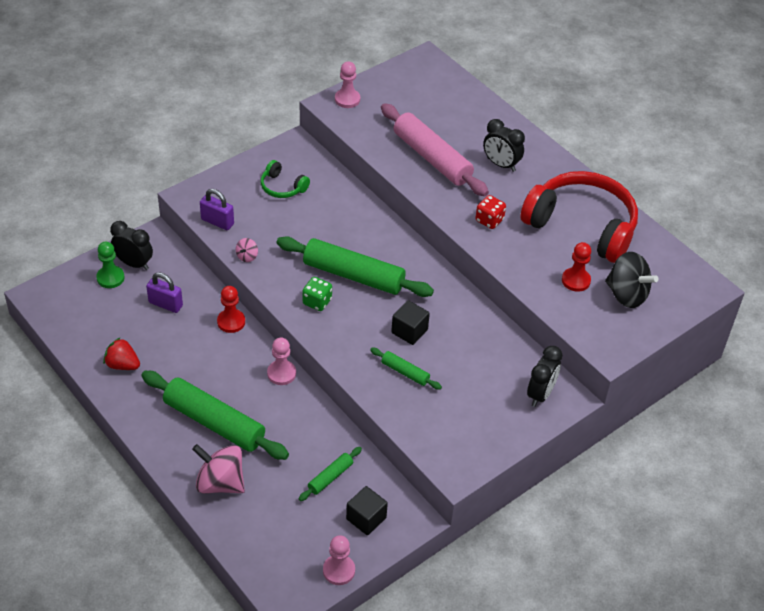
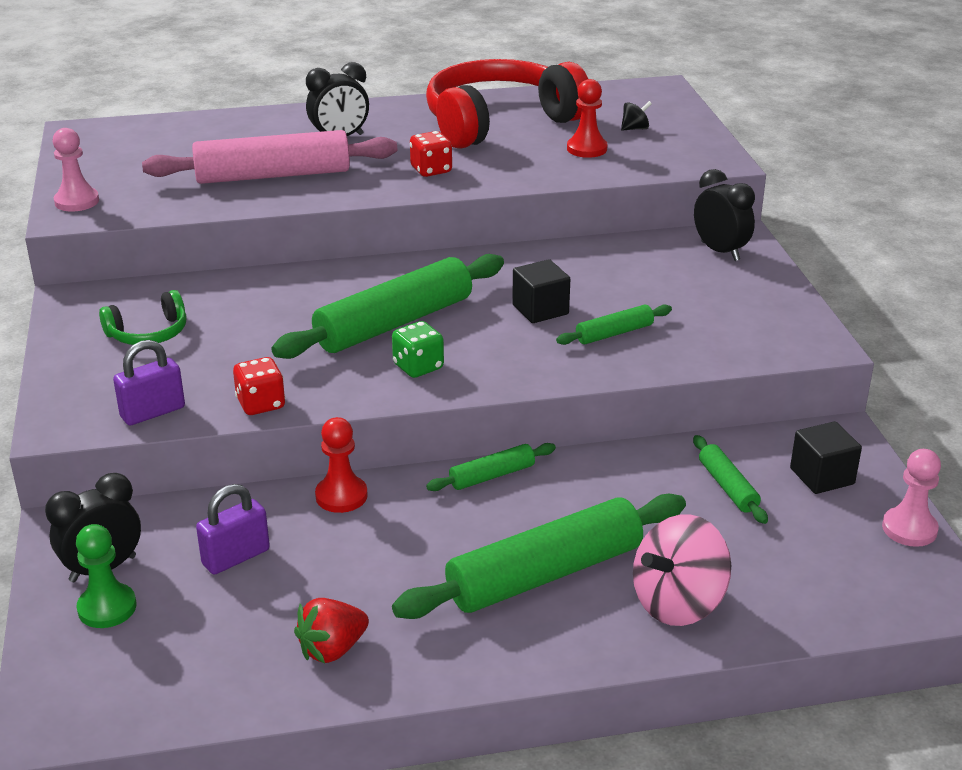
camera: 60 degrees left, 15 degrees down
pink spinning top [236,238,258,262] -> red dice [233,357,286,415]
pink pawn [267,338,296,385] -> green rolling pin [426,443,556,491]
black spinning top [605,252,658,308] -> black spinning top [621,101,652,131], size x0.45

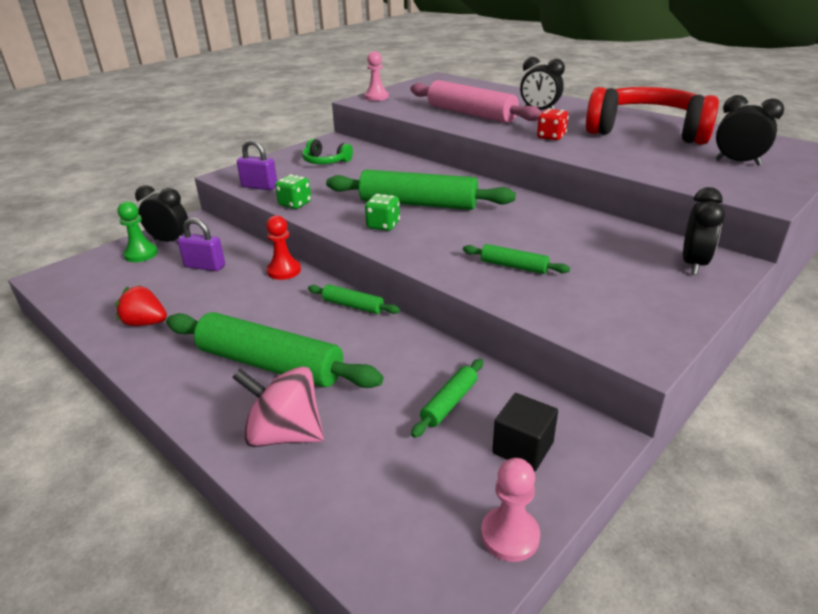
camera: 55 degrees right, 0 degrees up
red dice [233,357,286,415] -> green dice [275,174,311,209]
black cube [512,259,570,323] -> none
red pawn [567,79,608,158] -> none
black spinning top [621,101,652,131] -> black clock [716,95,784,166]

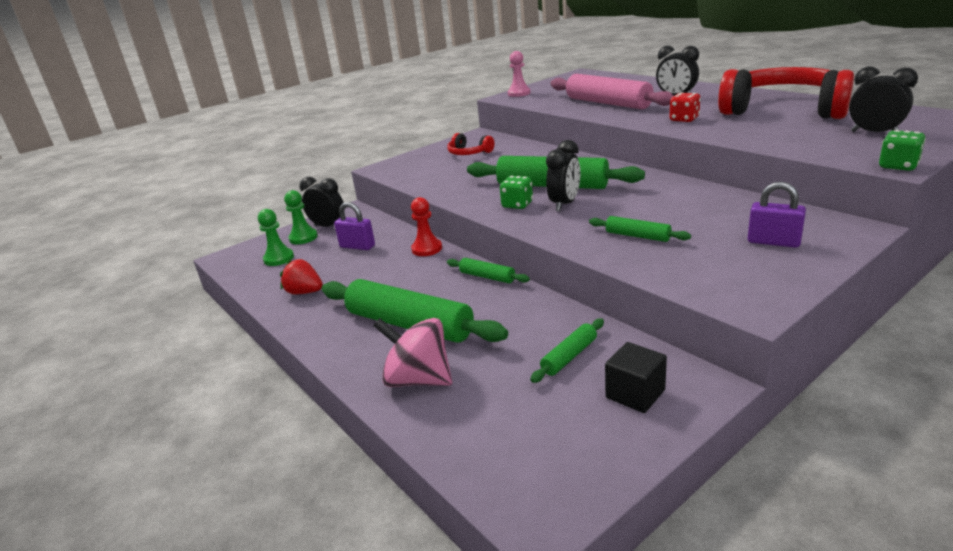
camera: 10 degrees right, 5 degrees down
purple padlock [237,139,277,190] -> purple padlock moved to [748,182,806,248]
green dice [275,174,311,209] -> green dice moved to [879,130,926,171]
green headphones [302,139,353,164] -> red headphones [447,133,495,155]
pink pawn [481,458,540,562] -> none
black clock [683,187,725,275] -> black clock moved to [546,140,580,211]
none -> green pawn [258,209,294,266]

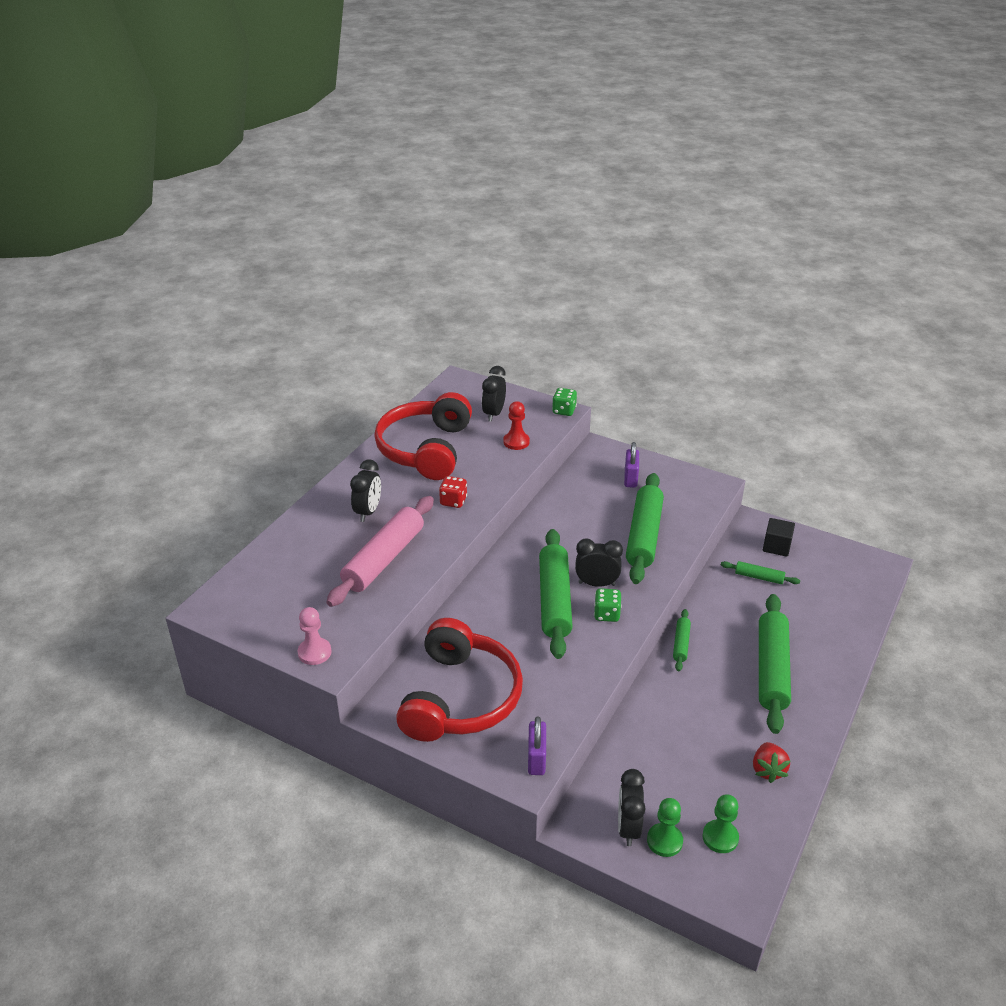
camera: 115 degrees left, 10 degrees up
purple padlock [334,202,375,250] -> purple padlock moved to [528,717,546,775]
pink spinning top [373,318,452,387] -> none
red pawn [411,197,442,256] -> red pawn moved to [503,401,530,450]
red headphones [447,133,495,155] -> red headphones [396,618,523,742], size x2.26
green rolling pin [589,216,691,242] -> green rolling pin [626,473,664,584], size x2.12

